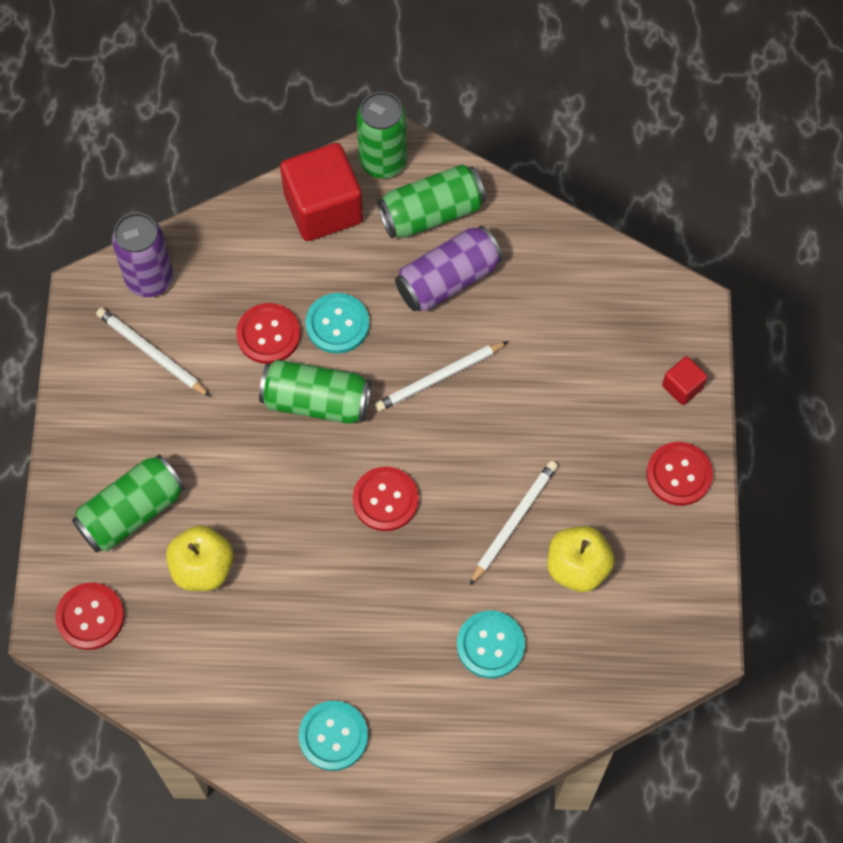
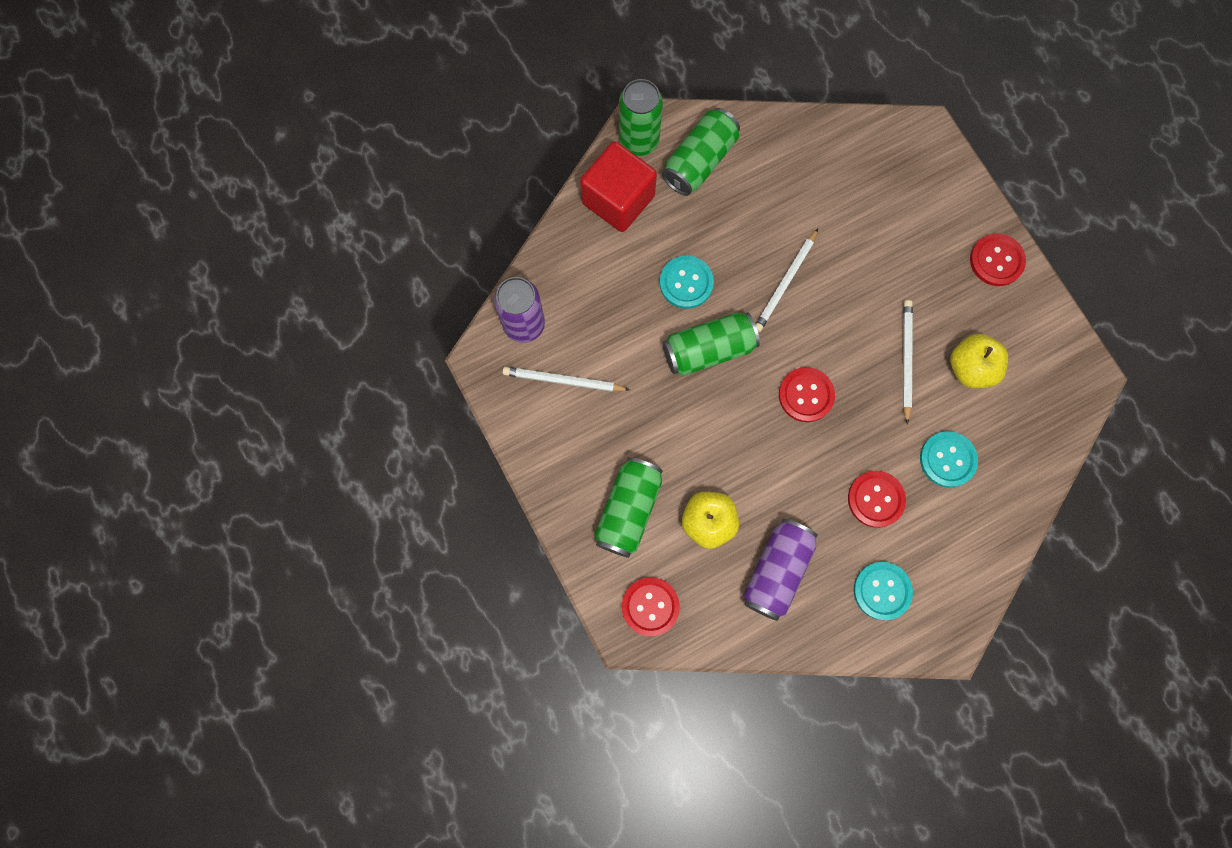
camera: 30 degrees left, 10 degrees up
red button [236,303,301,364] -> red button moved to [848,471,906,528]
purple can [395,225,503,312] -> purple can moved to [743,519,818,621]
red cube [662,356,708,405] -> none

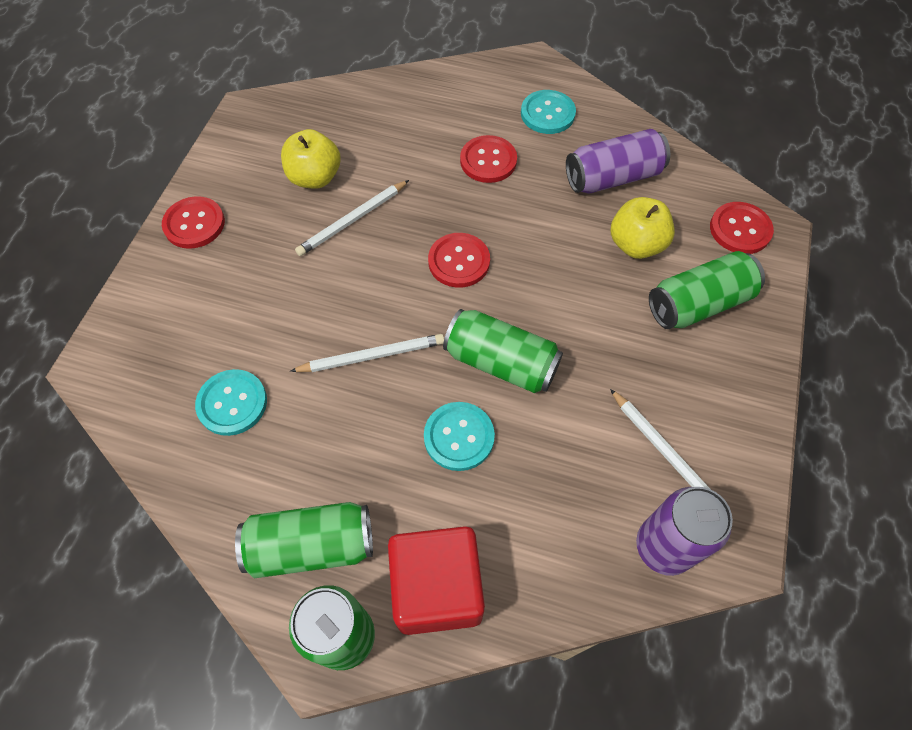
camera: 135 degrees left, 15 degrees down
turquoise button [920,431,978,487] -> turquoise button moved to [195,369,267,436]

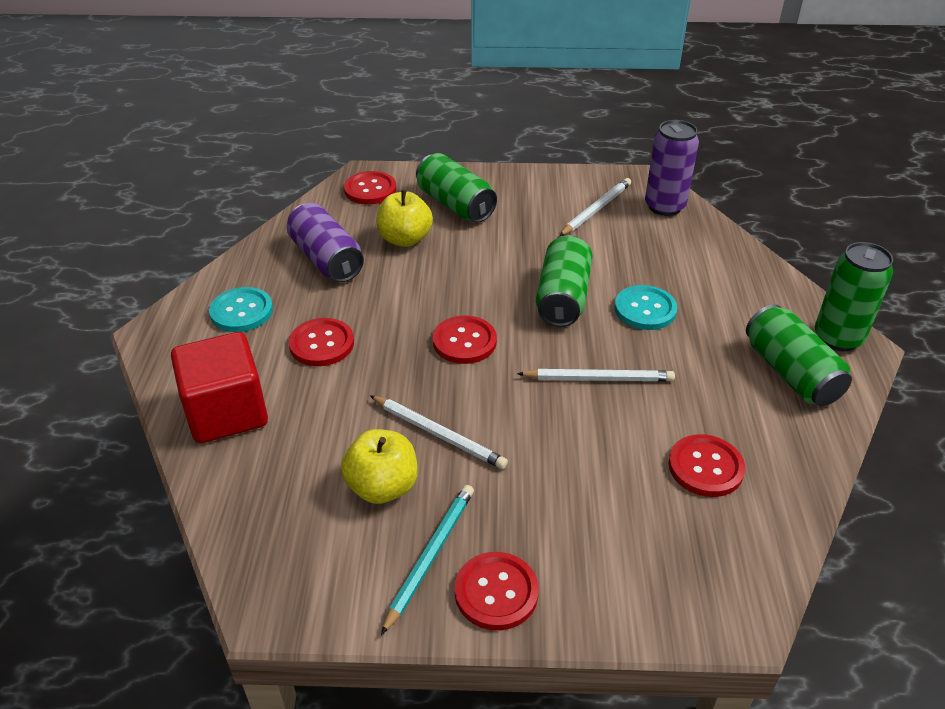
camera: 105 degrees left, 20 degrees down
turquoise button [195,369,267,436] -> red button [668,434,745,497]
white pencil [290,334,444,372] -> white pencil turned 120 degrees clockwise [517,369,675,382]
red cube [388,526,485,635] -> red cube moved to [171,332,268,443]
none -> turquoise pencil [381,485,474,635]

